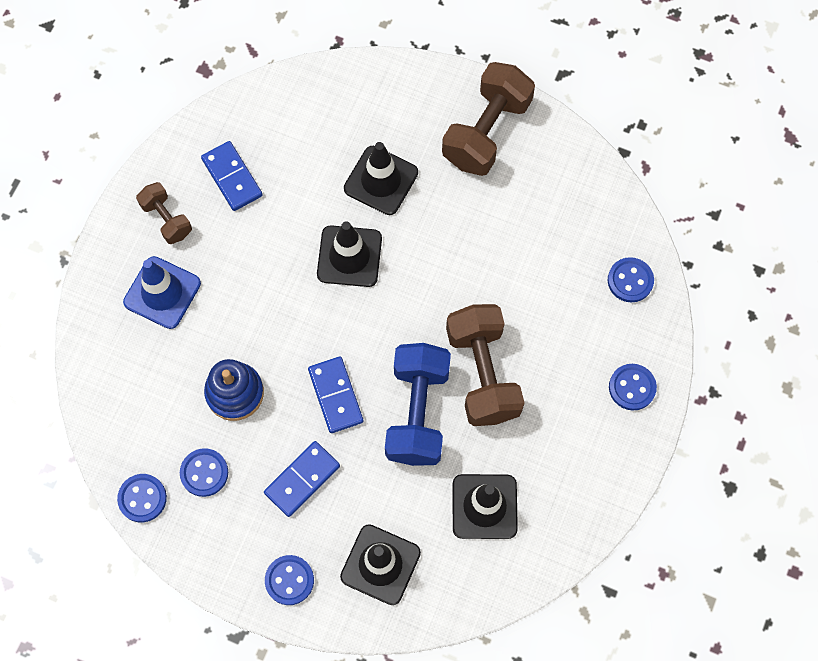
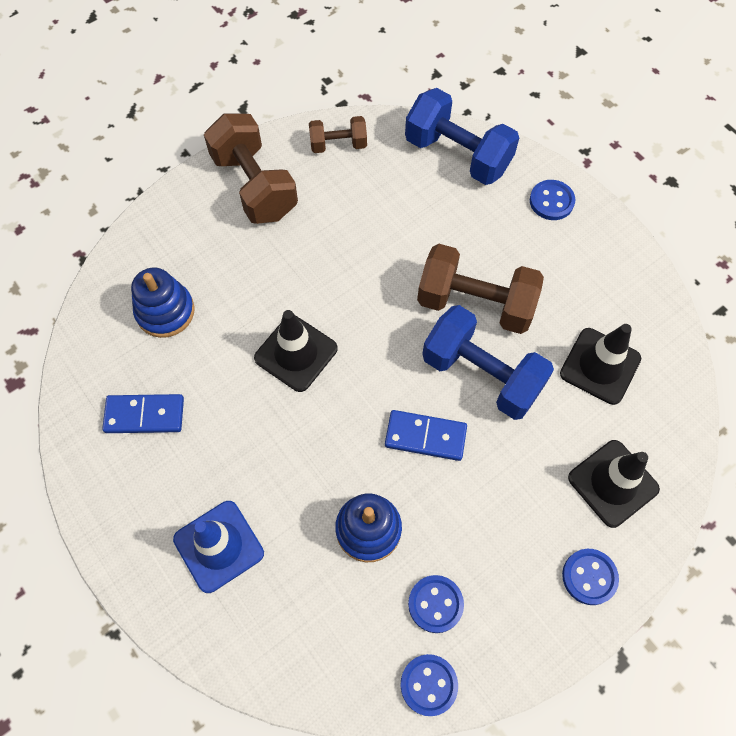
camera: 60 degrees left, 5 degrees down
brown dumbbell [136,182,192,244] -> brown dumbbell moved to [309,116,367,153]
blue domino [264,441,340,517] -> none
black traffic cone [344,142,418,215] -> none
blue button [608,257,654,302] -> blue dumbbell [405,88,519,185]
none -> blue stacking toy [131,268,195,338]

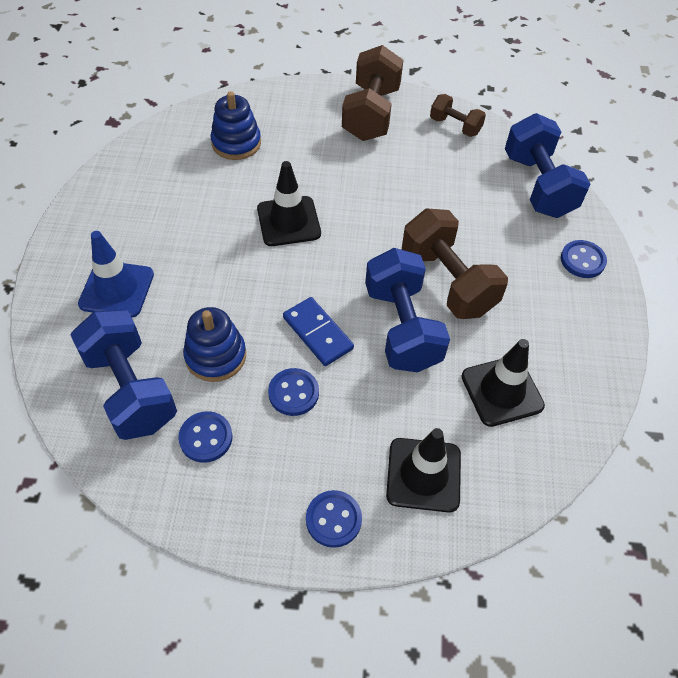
camera: 40 degrees right, 10 degrees down
blue domino [102,394,184,433] -> none
blue button [401,654,458,716] -> blue button moved to [268,368,319,416]
none -> blue dumbbell [70,310,177,440]

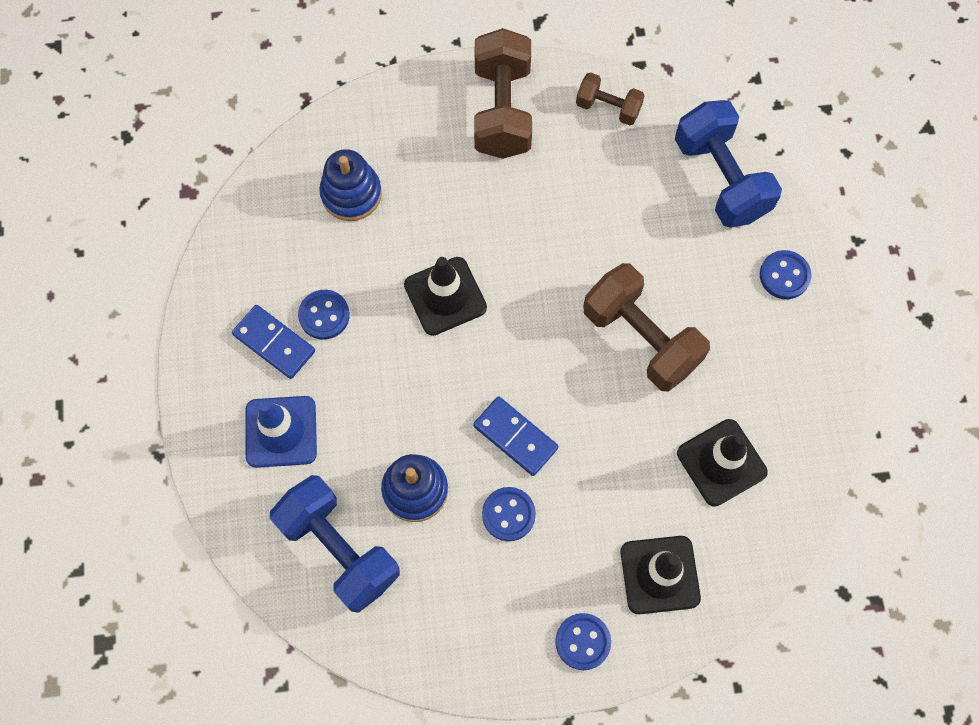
camera: 10 degrees left, 15 degrees up
blue button [178,411,233,463] -> blue button moved to [298,290,350,340]
blue dumbbell [365,248,450,372] -> none
none -> blue domino [232,305,315,379]

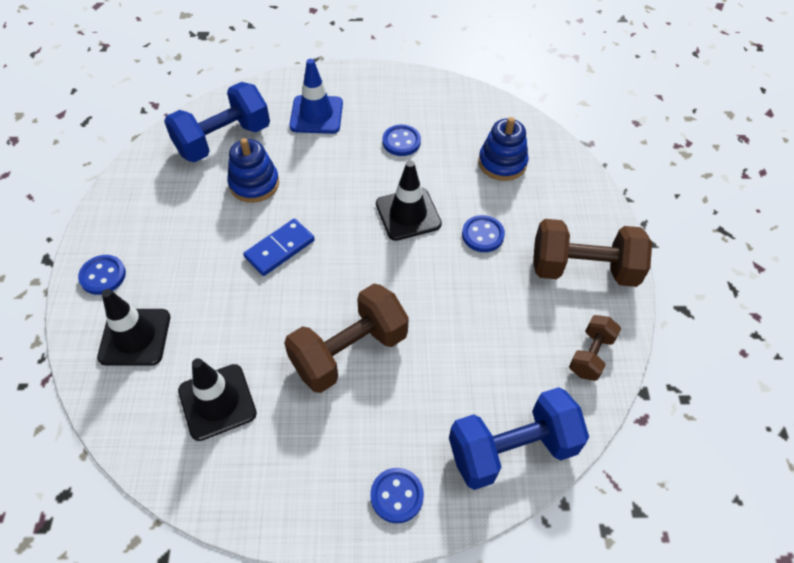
camera: 95 degrees right, 15 degrees down
blue domino [232,305,315,379] -> none
blue button [482,487,536,541] -> blue button moved to [462,215,505,252]

